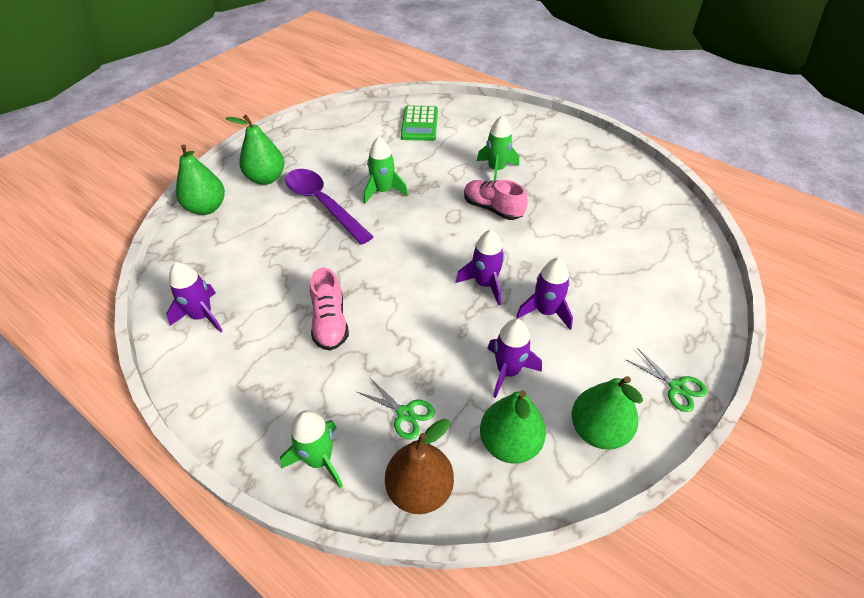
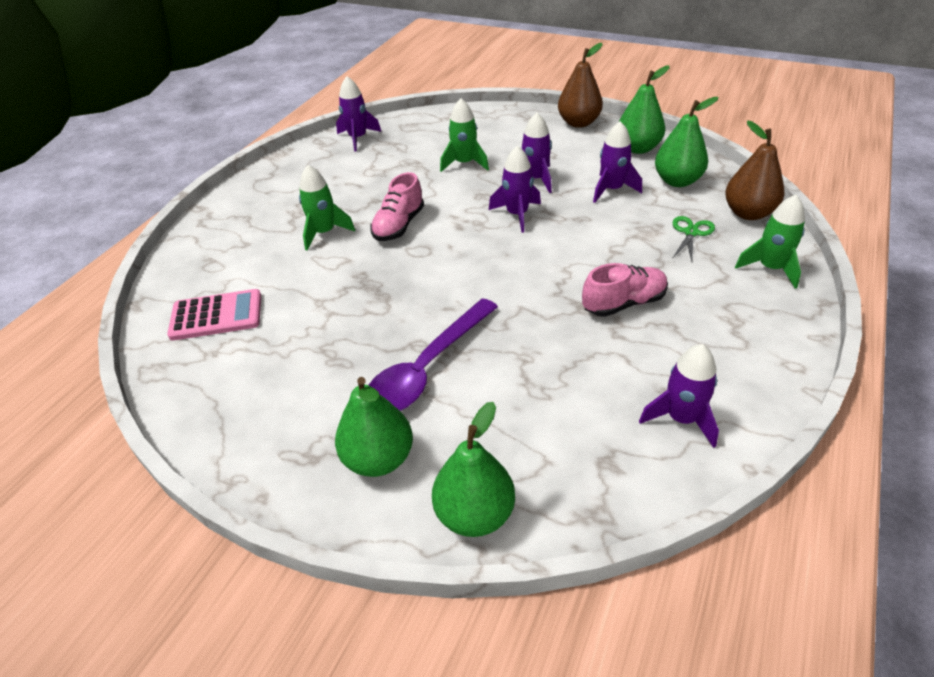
camera: 100 degrees left, 5 degrees down
green rocket [364,137,408,204] -> green rocket moved to [440,98,489,172]
green calculator [401,105,438,141] -> pink calculator [167,289,261,341]
green scissors [627,349,707,412] -> brown pear [558,43,603,128]
none -> purple rocket [336,76,381,152]

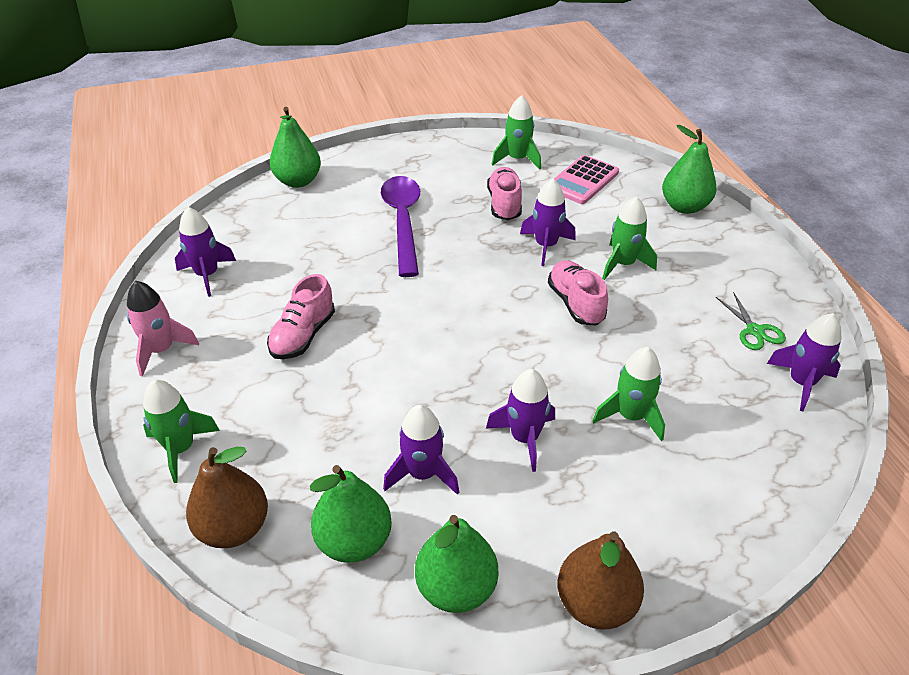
camera: 135 degrees right, 0 degrees up
green pear [335,377,413,477] -> green pear moved to [662,125,717,214]
purple rocket [489,145,541,233] -> purple rocket moved to [520,179,576,266]
green scissors [672,216,715,262] -> green scissors moved to [716,292,786,350]
none -> pink rocket [127,281,199,377]
none -> pink shoe [487,167,522,220]
none -> green rocket [491,95,541,169]

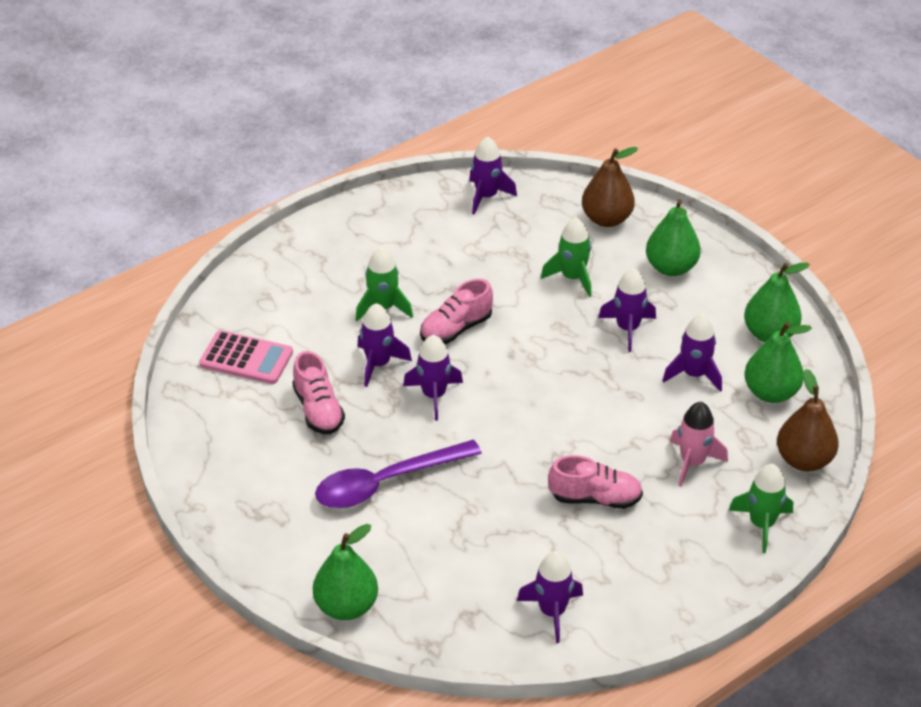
camera: 110 degrees left, 0 degrees up
pink rocket [127,281,199,377] -> pink rocket moved to [670,402,728,487]
pink shoe [487,167,522,220] -> pink shoe turned 90 degrees counterclockwise [292,351,345,434]
green rocket [491,95,541,169] -> none
brown pear [558,531,644,629] -> brown pear moved to [582,147,638,227]
green pear [662,125,717,214] -> green pear moved to [646,199,701,276]
green scissors [716,292,786,350] -> none
none -> purple rocket [403,335,463,421]

